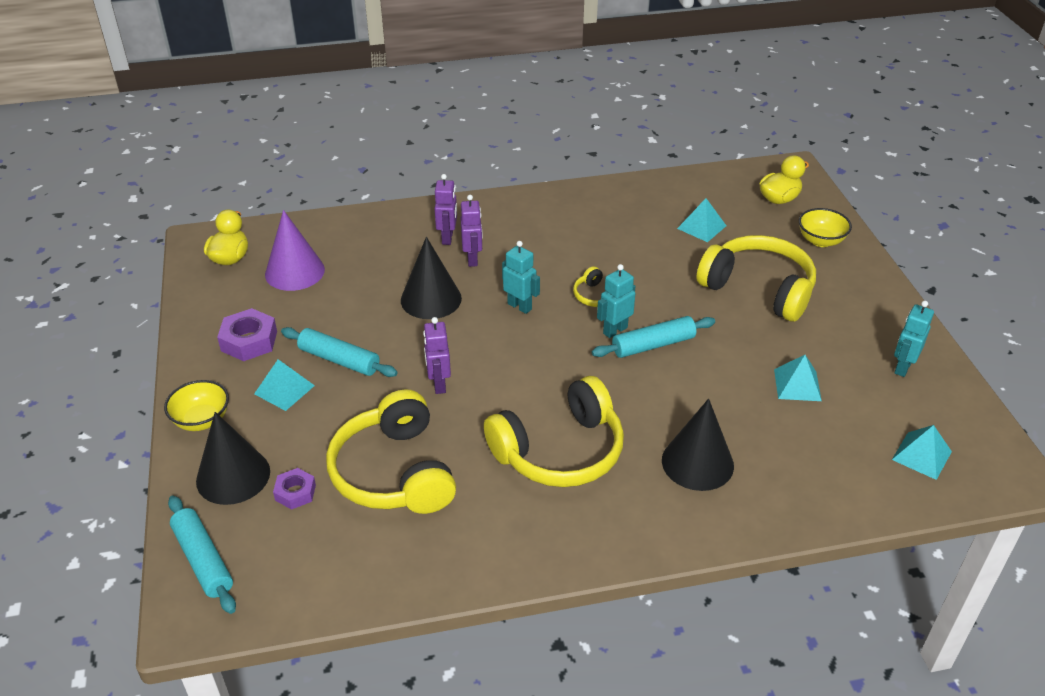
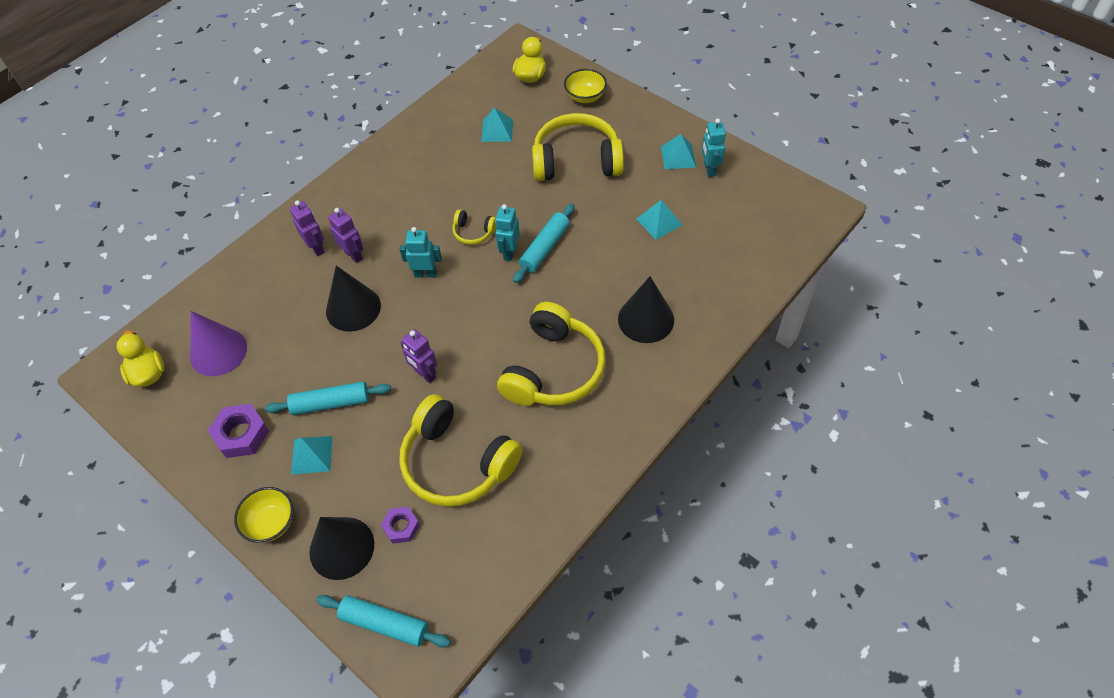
camera: 35 degrees left, 15 degrees up
turquoise pyramid [892,425,952,480] -> turquoise pyramid moved to [661,134,696,169]

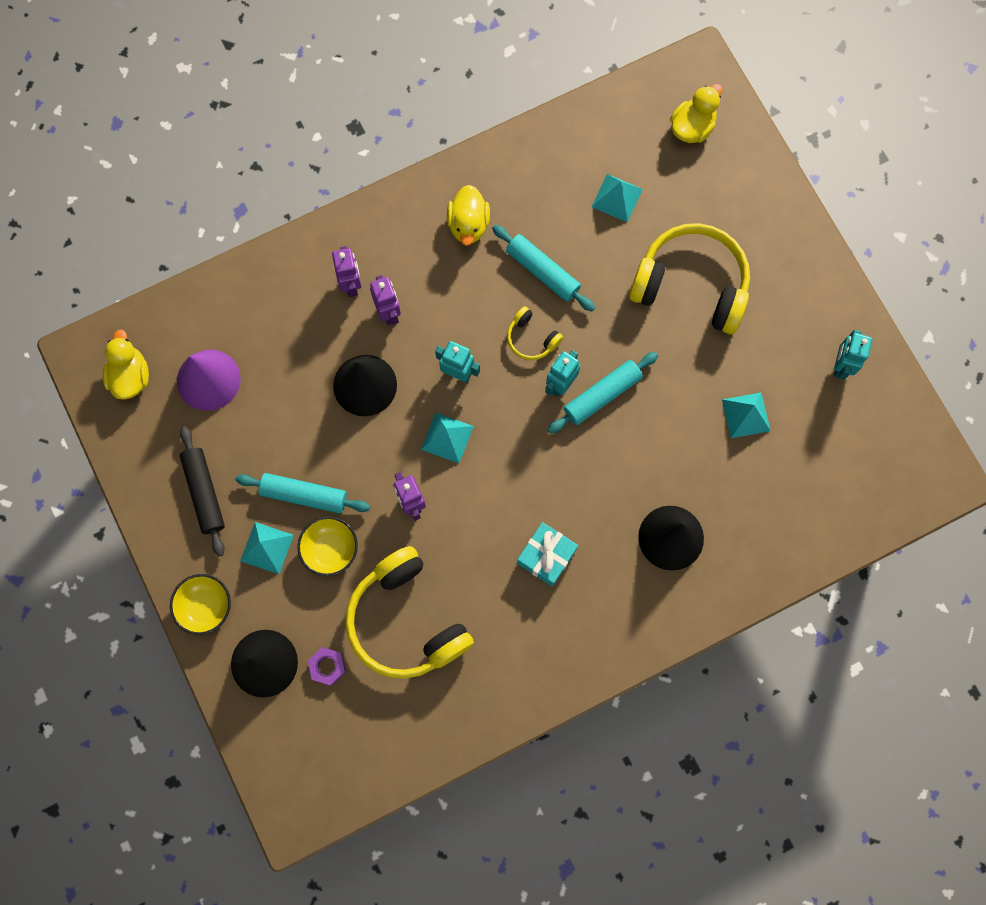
camera: 20 degrees right, 20 degrees up
purple nut [208,404,269,458] -> black rolling pin [180,426,225,557]
turquoise rolling pin [316,595,451,647] -> turquoise rolling pin moved to [492,225,595,311]
yellow headphones [497,302,606,406] -> turquoise gift [517,522,578,587]
yellow bowl [564,69,607,103] -> yellow bowl moved to [297,516,358,576]
turquoise pyramid [661,134,696,169] -> turquoise pyramid moved to [421,413,474,463]
none -> yellow duck [447,185,490,246]

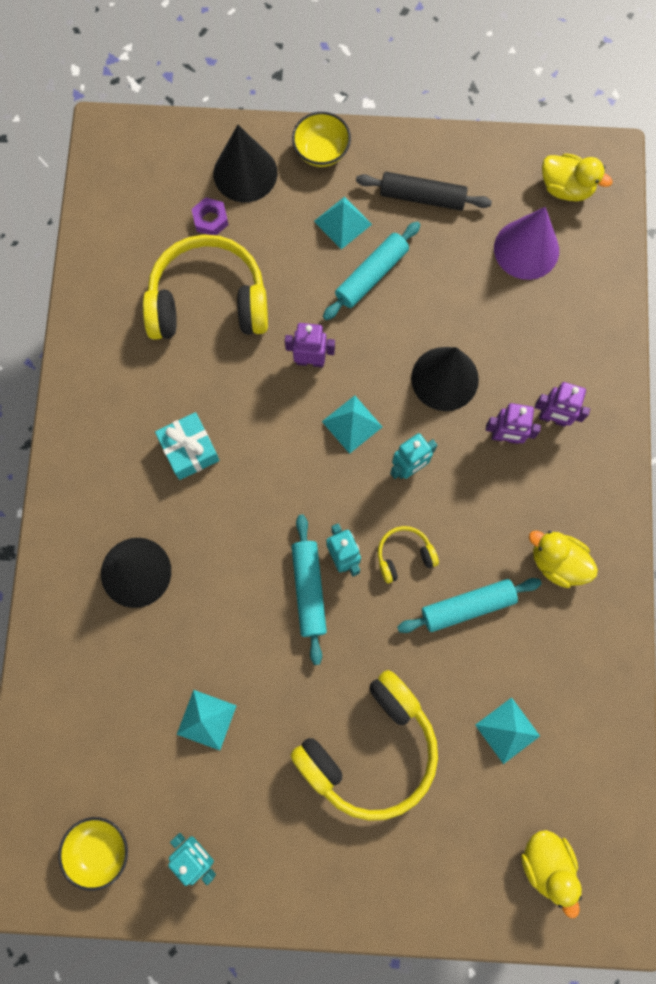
camera: 120 degrees right, 0 degrees up
yellow bowl [297,516,358,576] -> yellow bowl moved to [58,817,128,891]

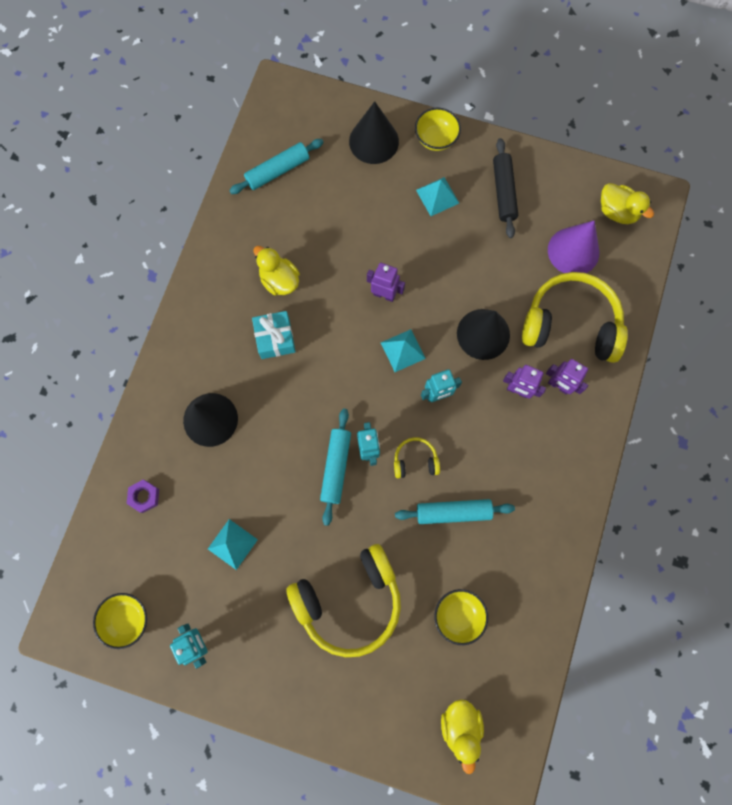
camera: 15 degrees right, 0 degrees up
yellow headphones [143,234,268,340] -> yellow headphones moved to [522,272,628,363]
purple nut [192,197,229,235] -> purple nut moved to [127,480,159,513]
turquoise rolling pin [323,221,420,320] -> turquoise rolling pin moved to [229,139,324,194]
black rolling pin [356,172,492,211] -> black rolling pin turned 60 degrees clockwise [493,138,518,238]
turquoise pyramid [475,697,540,764] -> yellow bowl [434,589,488,645]
yellow duck [529,531,598,588] -> yellow duck moved to [253,246,300,295]

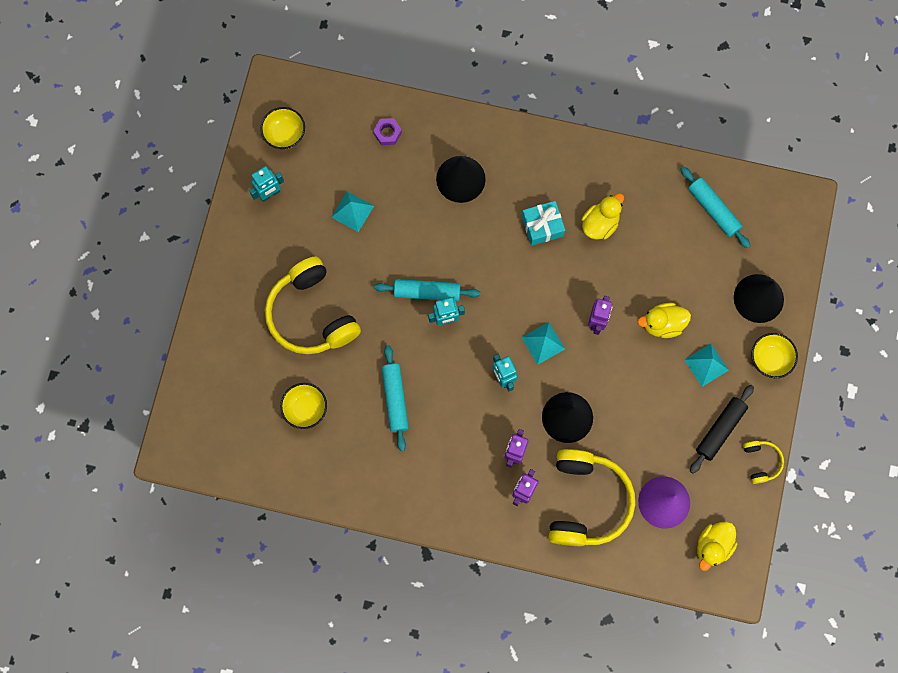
camera: 85 degrees right, 0 degrees up
yellow headphones [394,437,440,478] -> yellow headphones moved to [743,441,784,484]
yellow duck [441,699,484,774] -> yellow duck moved to [637,303,691,338]
black rolling pin [493,138,518,238] -> black rolling pin turned 45 degrees counterclockwise [690,385,754,474]

